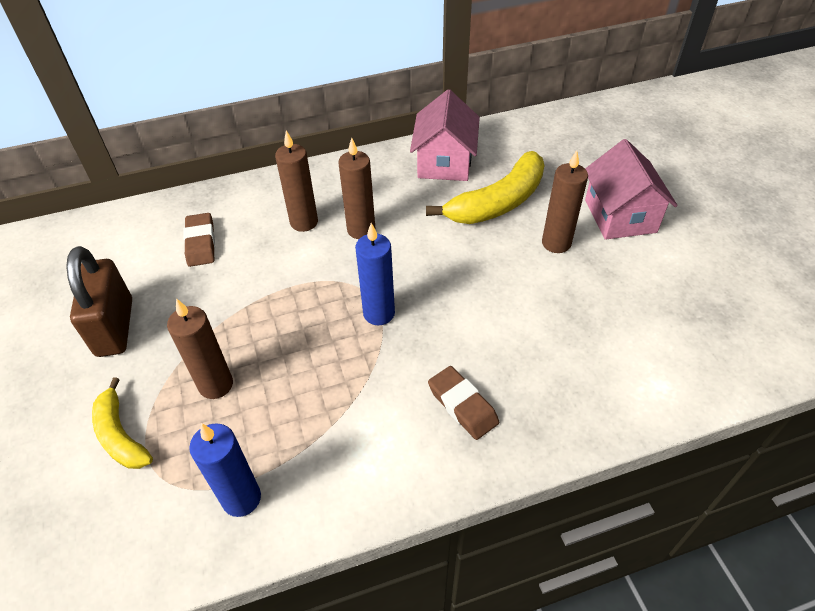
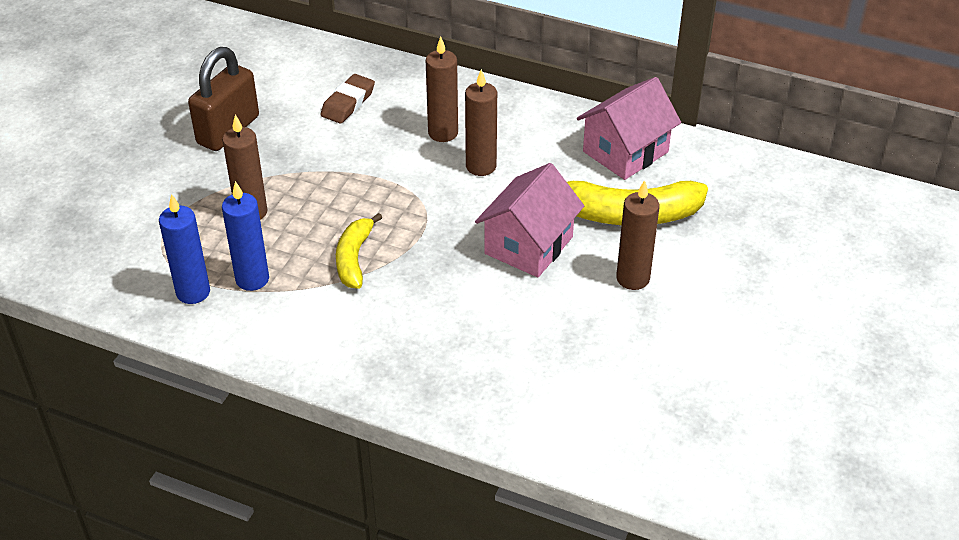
camera: 40 degrees right, 5 degrees down
yellow banana [92,377,153,469] -> yellow banana moved to [336,213,383,289]
blue candle [355,223,395,326] -> blue candle moved to [222,181,269,291]
brown eraser [428,366,499,440] -> none
pink house [585,139,678,240] -> pink house moved to [475,163,584,277]

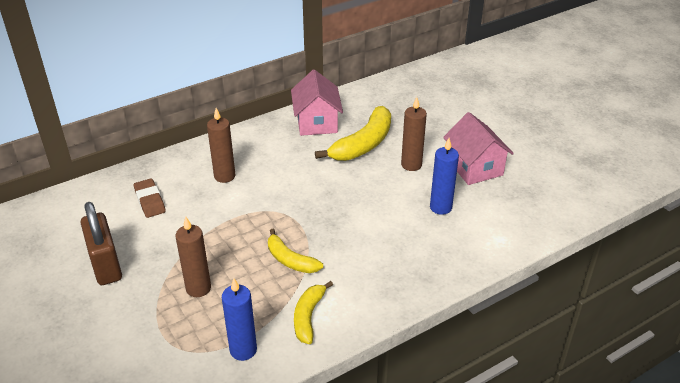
camera: 55 degrees left, 5 degrees down
blue candle [222,181,269,291] -> blue candle moved to [430,138,459,215]
brown candle [465,69,497,176] -> none
pink house [475,163,584,277] -> pink house moved to [443,112,514,185]
none -> yellow banana [294,281,333,344]

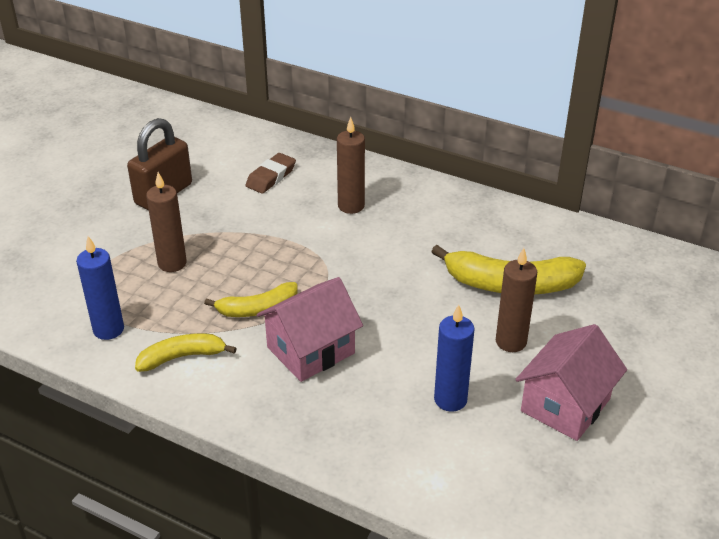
camera: 60 degrees right, 0 degrees up
yellow banana [268,229,323,273] -> yellow banana turned 120 degrees counterclockwise [204,282,297,317]
pink house [291,70,343,136] -> pink house moved to [257,277,363,382]

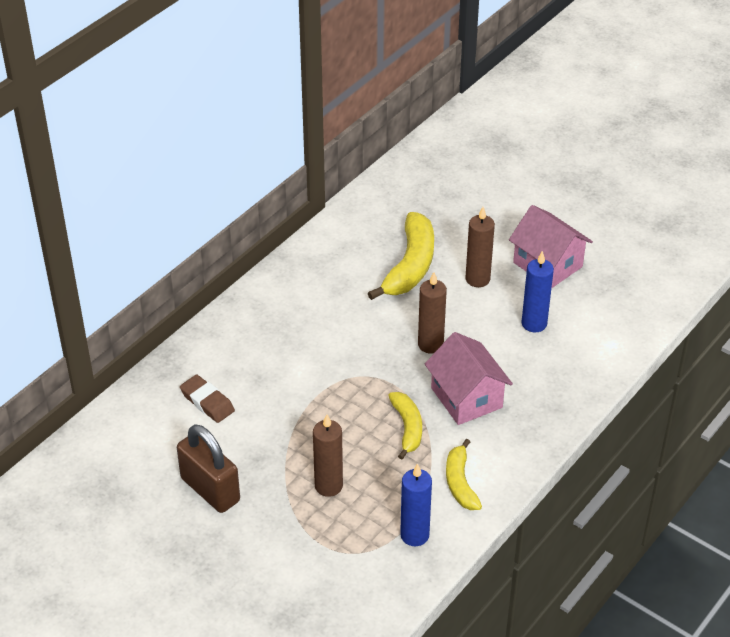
camera: 80 degrees left, 5 degrees up
brown candle [337,117,365,214] -> brown candle moved to [418,272,447,354]

